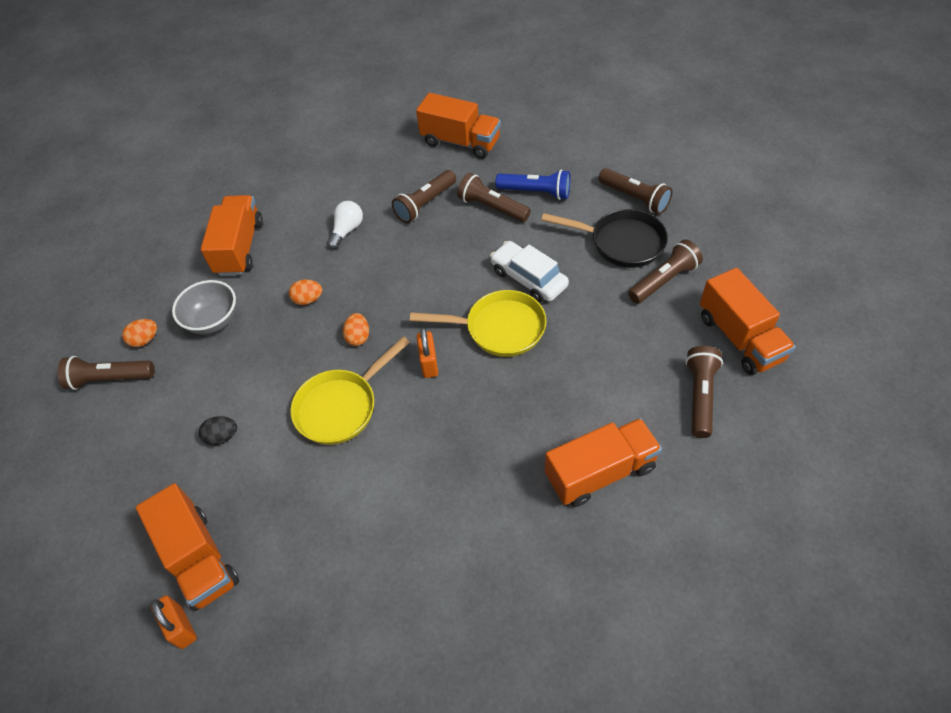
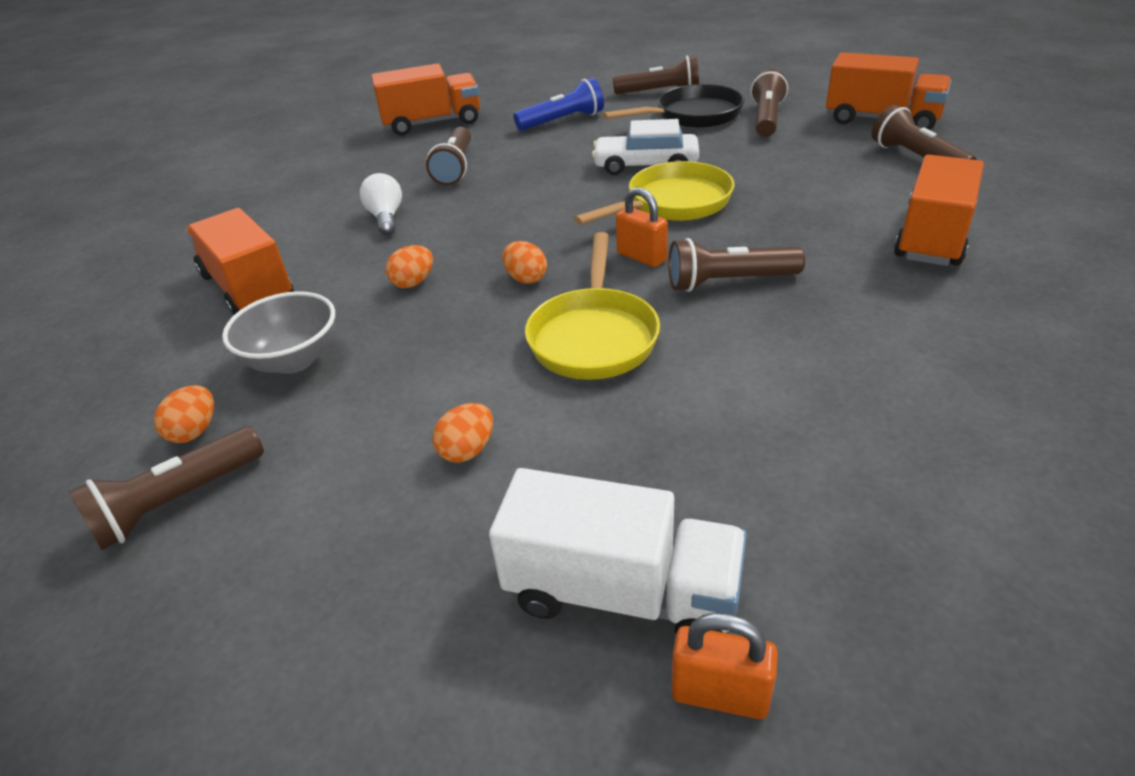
camera: 40 degrees left, 15 degrees down
orange truck [136,483,239,611] -> white truck [489,468,747,634]
black egg [199,416,237,445] -> orange egg [432,403,493,463]
brown flashlight [457,173,531,222] -> brown flashlight moved to [669,238,805,292]

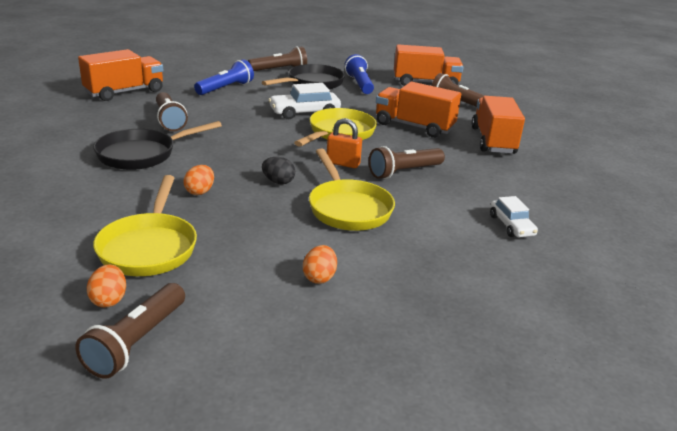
camera: 30 degrees left, 10 degrees down
orange truck [185,208,294,315] -> orange truck moved to [376,82,461,138]
grey bowl [222,291,335,374] -> yellow pan [93,175,197,276]
white light bulb [360,173,402,235] -> black pan [93,121,222,170]
white truck [489,468,747,634] -> none
orange egg [502,241,547,284] -> black egg [262,157,295,184]
orange padlock [671,613,778,719] -> none
brown flashlight [751,69,788,137] -> blue flashlight [345,54,374,94]
none -> white car [490,196,538,237]

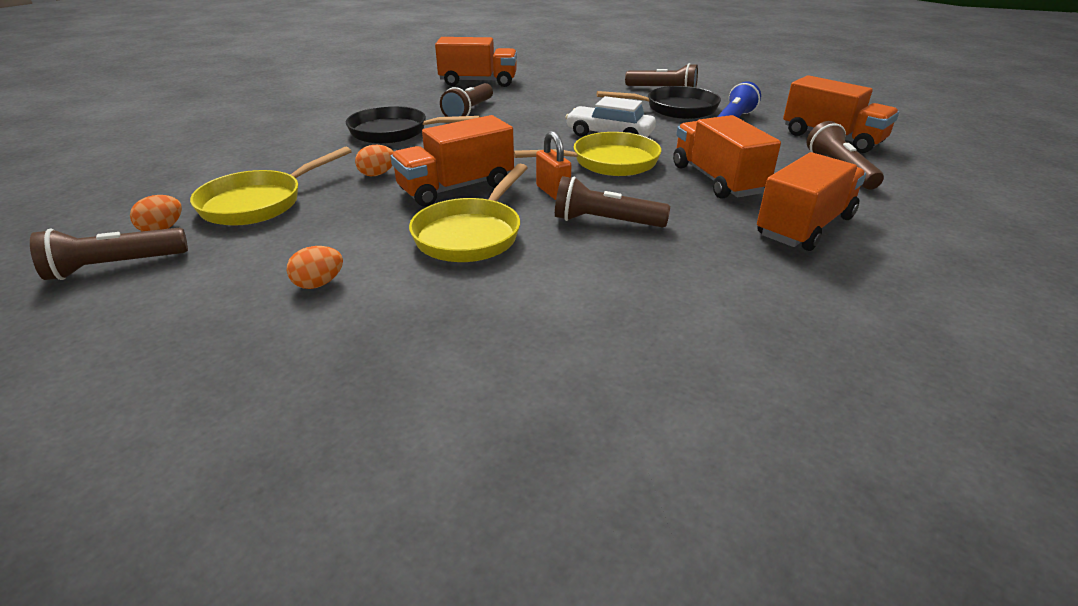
camera: 45 degrees right, 5 degrees up
blue flashlight [194,59,254,95] -> none
black egg [262,157,295,184] -> orange truck [391,115,514,207]
white car [490,196,538,237] -> none

